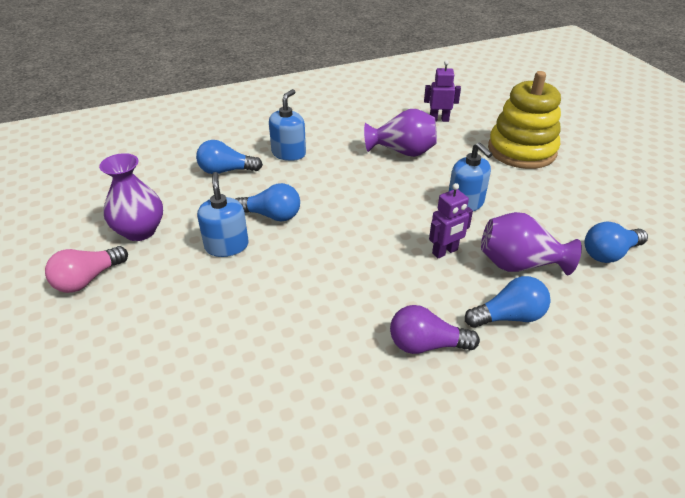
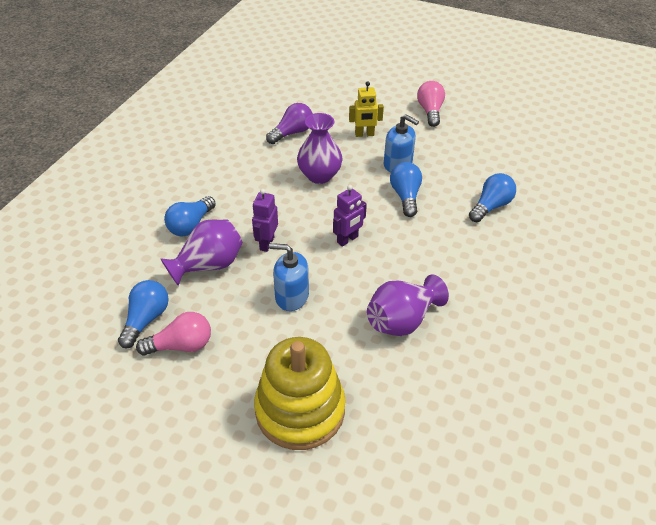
camera: 135 degrees right, 5 degrees up
purple vase [99,153,163,241] -> purple vase moved to [297,113,343,184]
blue light bulb [235,183,300,221] -> blue light bulb turned 120 degrees clockwise [390,162,422,217]
blue soap dispenser [269,89,306,161] -> none
purple light bulb [390,305,480,354] -> purple light bulb moved to [266,103,313,144]
purple robot [424,60,461,122] -> purple robot moved to [333,185,367,247]
none -> pink light bulb [136,312,211,355]
none -> yellow robot [349,81,384,137]

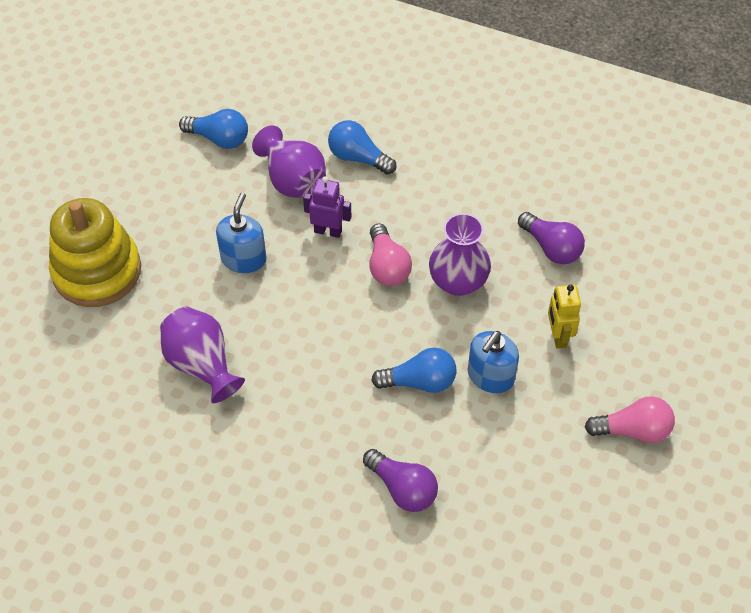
camera: 90 degrees right, 10 degrees up
pink light bulb [136,312,211,355] -> pink light bulb moved to [369,224,412,286]
purple robot [333,185,367,247] -> none
blue light bulb [469,173,516,222] -> purple light bulb [363,449,438,512]

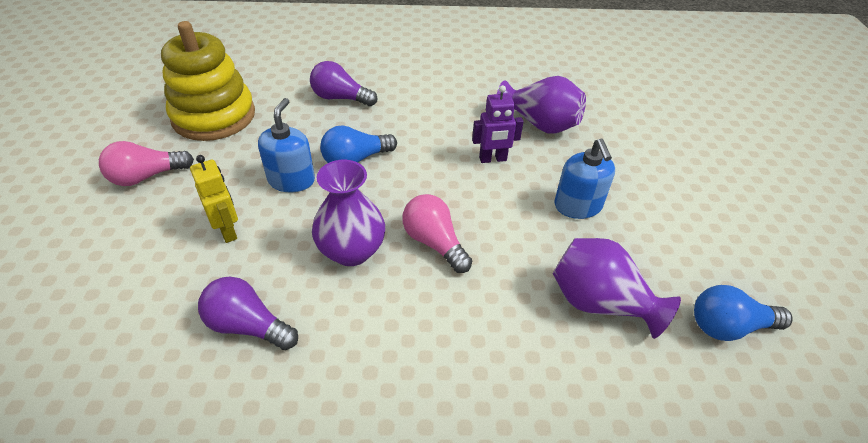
camera: 155 degrees right, 10 degrees down
yellow stacking toy [49,198,141,307] -> yellow stacking toy moved to [161,21,255,141]
purple robot [303,176,351,238] -> purple robot moved to [472,85,524,163]
blue light bulb [328,120,397,175] -> none

